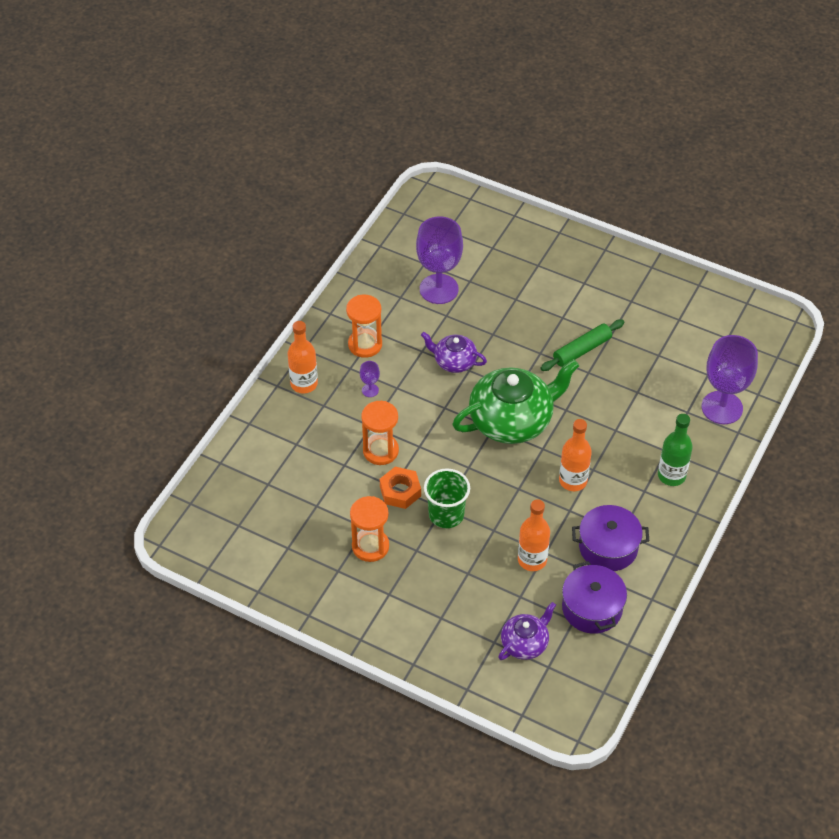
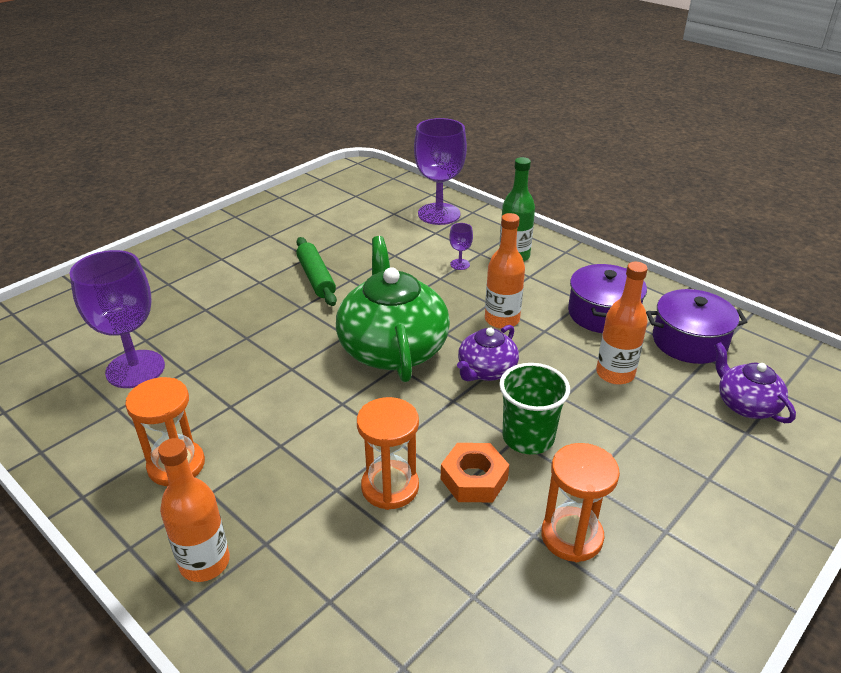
camera: 75 degrees left, 15 degrees down
purple goblet [360,361,380,397] -> purple goblet moved to [449,223,473,270]
purple teapot [421,332,487,373] -> purple teapot moved to [457,325,519,381]

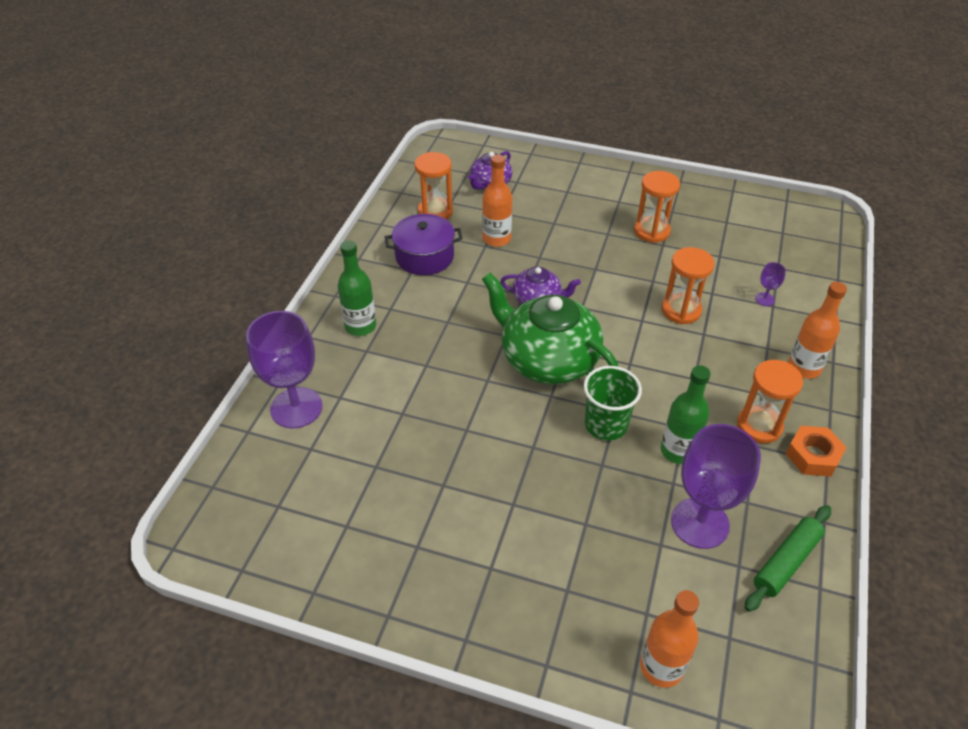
camera: 115 degrees left, 10 degrees up
green rolling pin [296,237,337,306] -> green rolling pin moved to [744,505,831,612]
green teapot [336,236,450,382] -> green teapot turned 75 degrees clockwise [482,273,619,384]
orange nut [441,443,509,502] -> orange nut moved to [786,426,847,477]
purple goblet [449,223,473,270] -> purple goblet moved to [755,262,786,306]
orange bottle [485,213,525,329] -> orange bottle moved to [640,590,699,688]
green cup [499,363,570,455] -> green cup moved to [583,366,642,441]
purple pot [646,289,747,364] -> orange hourglass [414,152,453,220]
none -> green bottle [661,365,711,464]

